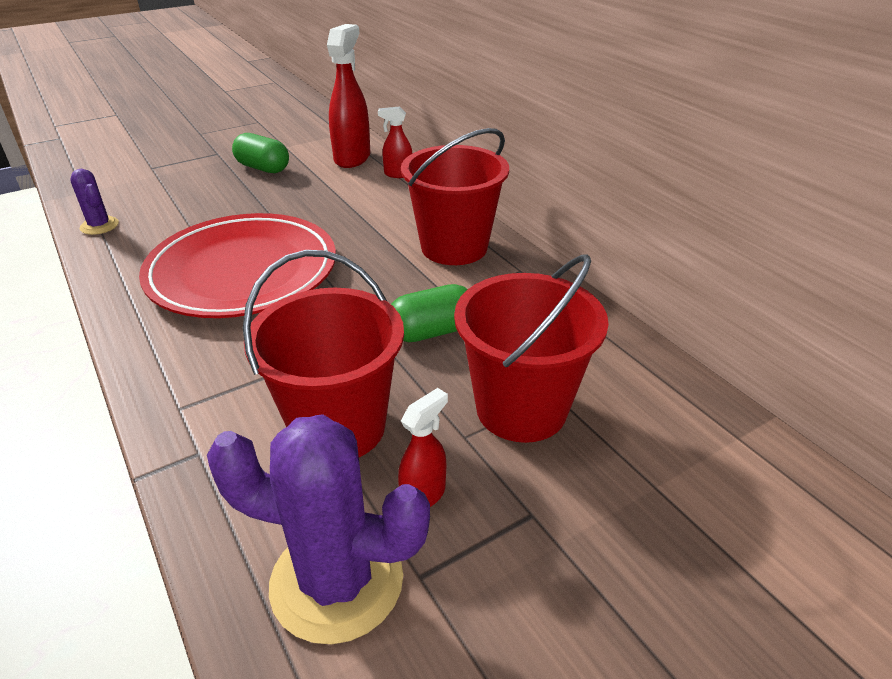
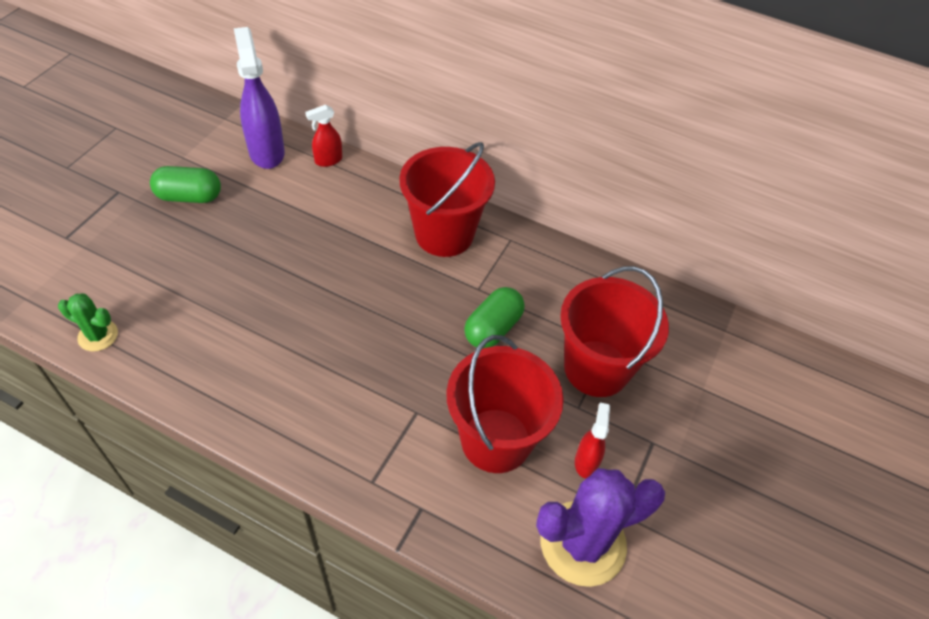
camera: 35 degrees left, 15 degrees up
purple cactus [70,169,119,235] -> green cactus [58,294,118,351]
red plate [139,213,336,318] -> none
red spray bottle [327,24,370,168] -> purple spray bottle [234,27,285,169]

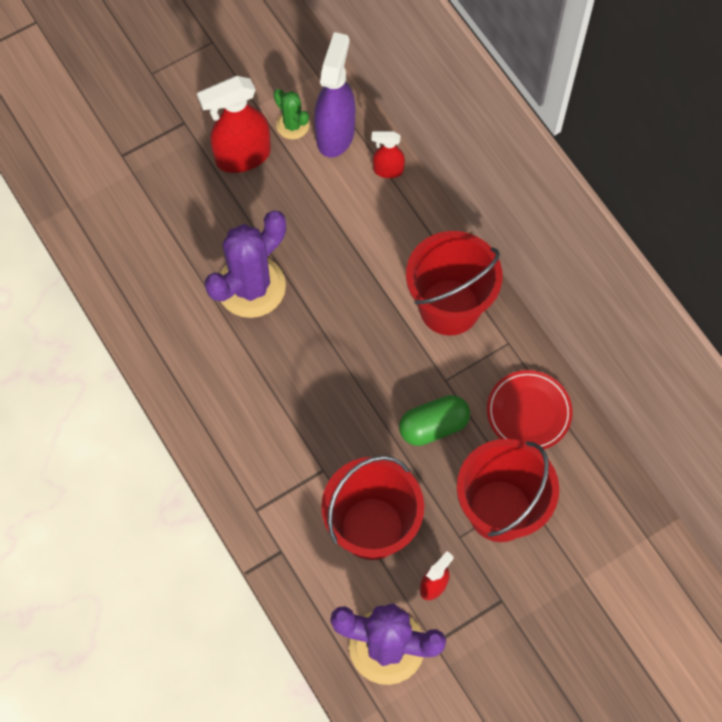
camera: 35 degrees right, 15 degrees up
green cactus [58,294,118,351] -> green cactus moved to [274,89,309,139]
green capsule [150,166,221,203] -> red spray bottle [197,76,271,173]
none -> purple cactus [205,210,286,318]
none -> red plate [487,370,573,449]

